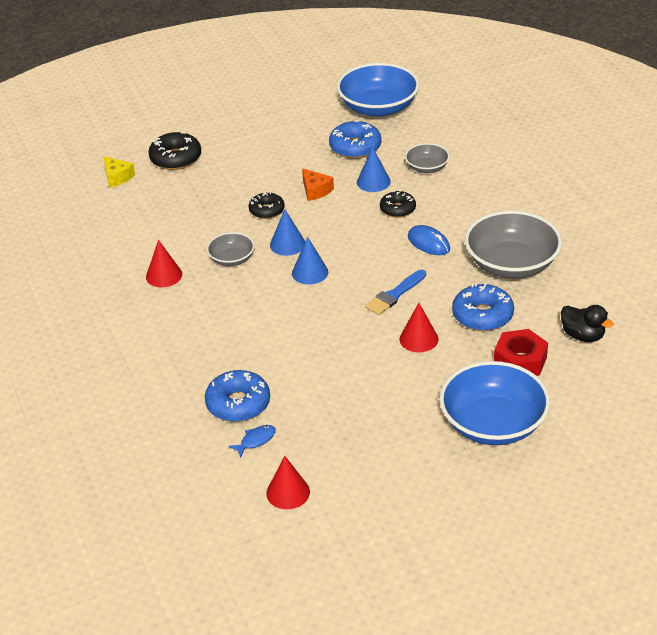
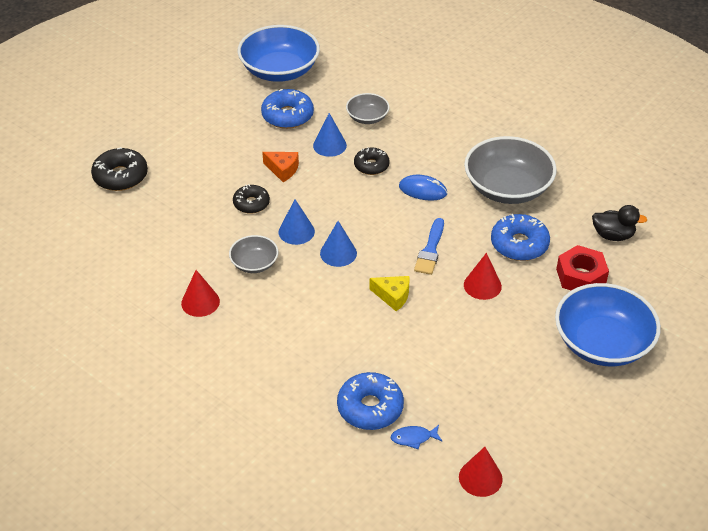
camera: 30 degrees left, 5 degrees up
yellow cheese [103,156,135,188] -> yellow cheese moved to [370,276,409,311]
blue fish [229,425,276,458] -> blue fish turned 120 degrees counterclockwise [391,425,443,449]

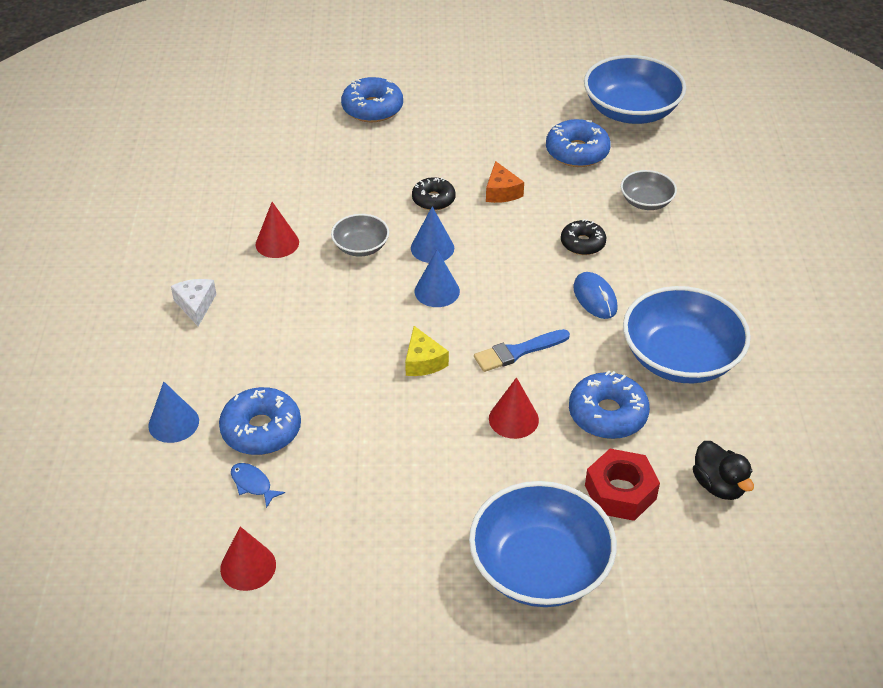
camera: 50 degrees right, 0 degrees up
black donut [91,147,148,191] -> blue donut [341,77,403,122]
blue cone [313,113,347,157] -> blue cone moved to [148,382,199,443]
grey bowl [464,136,557,204] -> blue bowl [623,286,751,383]
none -> white cheese [171,279,216,326]

